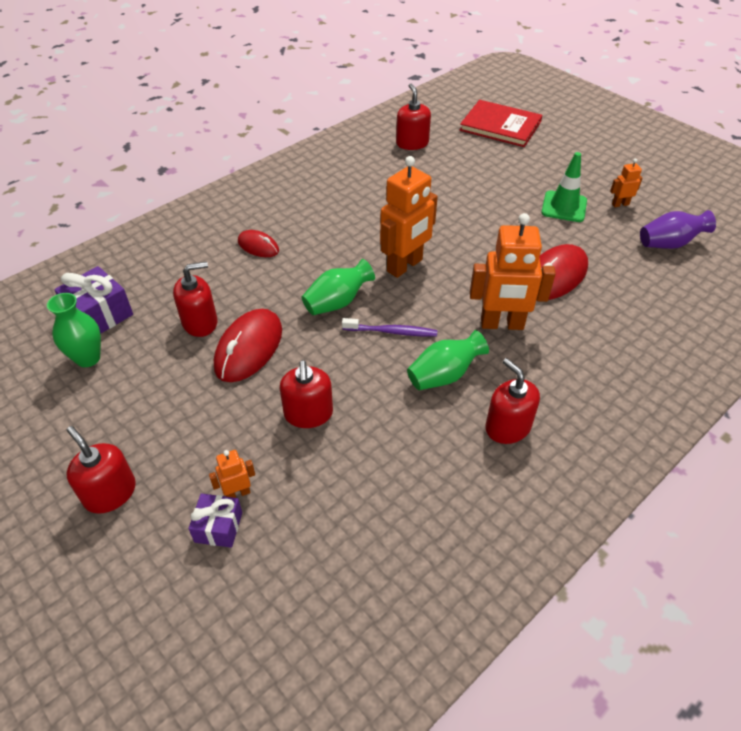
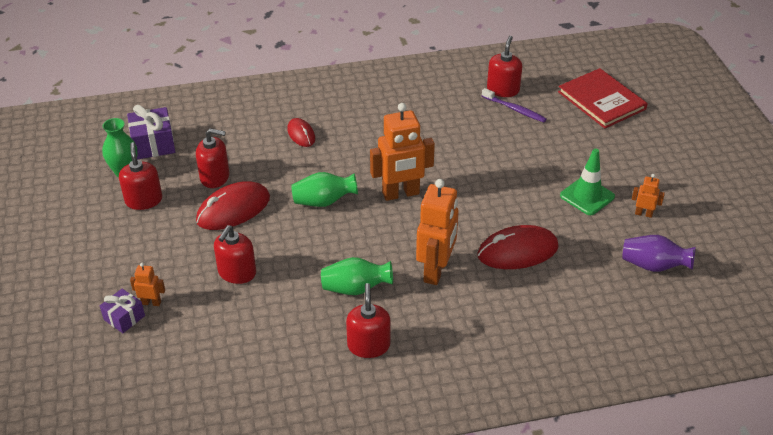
camera: 30 degrees right, 5 degrees down
red soap dispenser [66,426,136,514] -> red soap dispenser moved to [119,142,162,210]
purple toothbrush [342,318,437,337] -> purple toothbrush moved to [482,88,547,122]
orange robot [470,213,556,330] -> orange robot turned 105 degrees counterclockwise [416,179,459,285]

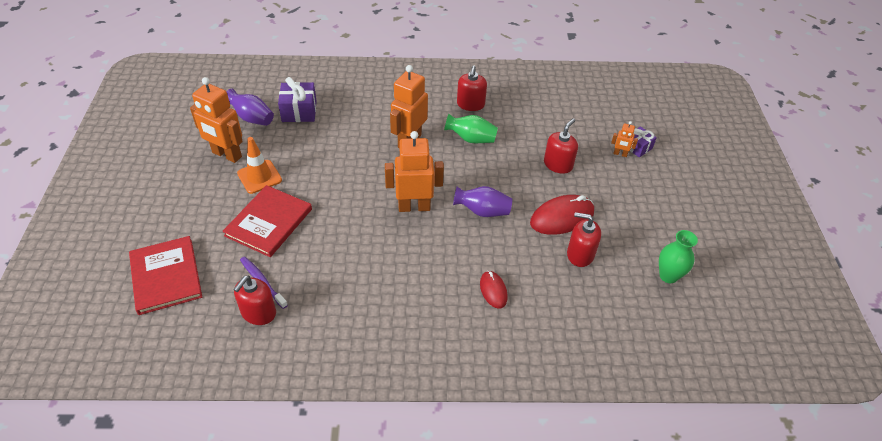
camera: 170 degrees left, 5 degrees up
red soap dispenser [119,142,162,210] -> none
purple gift [127,105,175,159] -> purple gift moved to [278,77,317,122]
green vase [291,172,358,207] -> purple vase [453,186,512,217]
red mouse [477,225,559,269] -> none
green traffic cone [560,148,615,215] -> orange traffic cone [237,137,282,194]
orange robot [632,174,665,218] -> orange robot [190,77,243,163], size x2.16
none -> red book [222,185,312,257]

